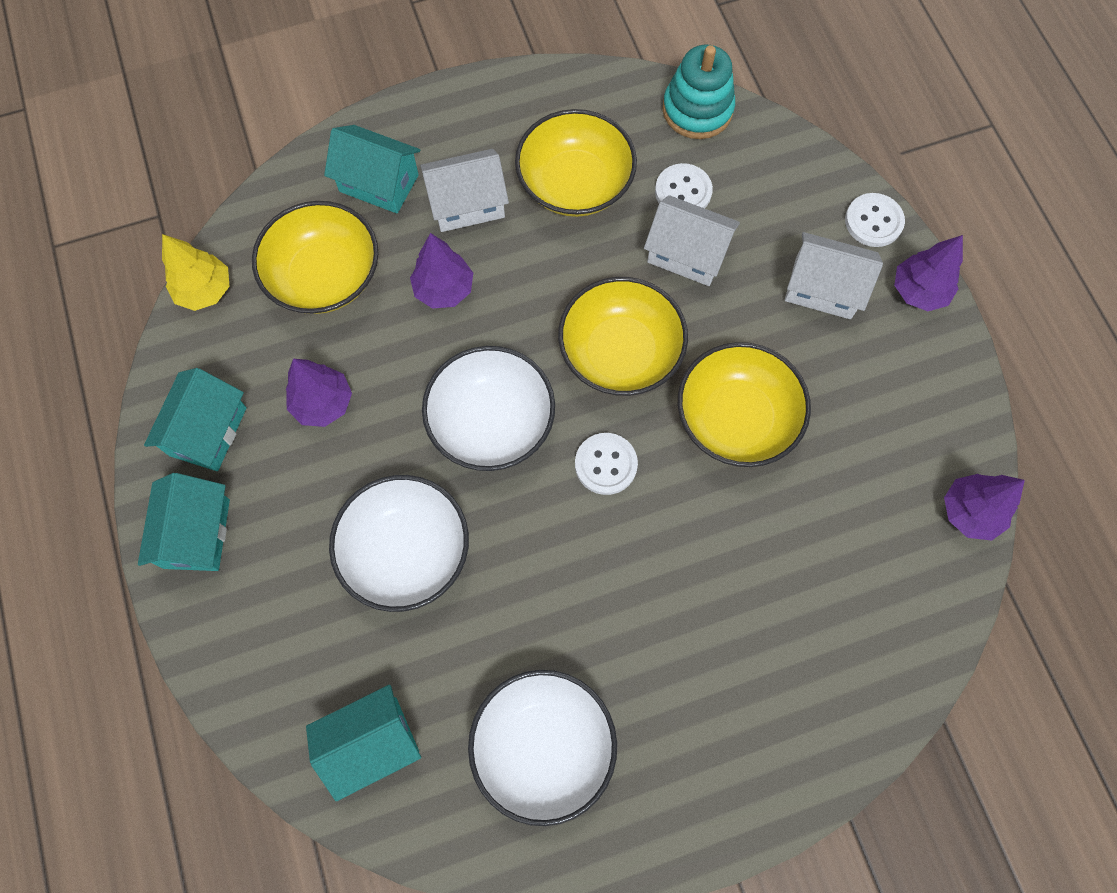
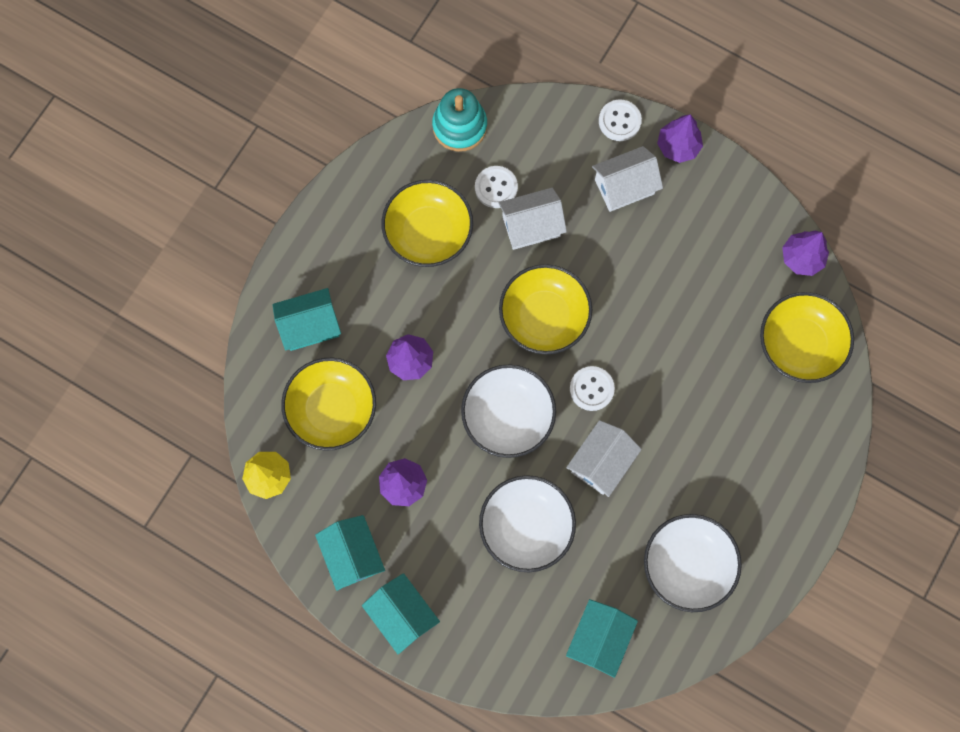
camera: 40 degrees left, 5 degrees up
white house [420,149,509,232] -> white house moved to [566,420,642,497]
yellow bowl [678,342,811,467] -> yellow bowl moved to [760,292,854,383]

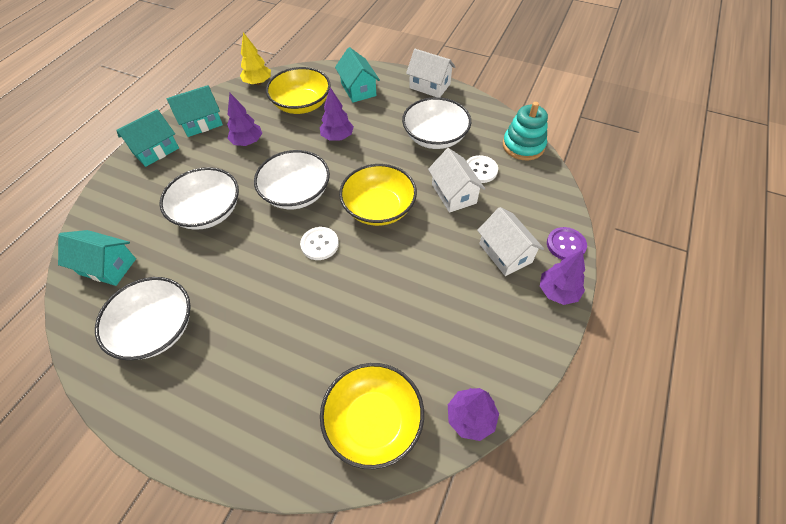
camera: 85 degrees right, 20 degrees down
yellow bowl [381,180,473,267] -> white bowl [402,97,471,149]
white house [566,420,642,497] -> white house moved to [406,49,456,97]
white button [599,100,642,141] -> purple button [547,227,587,260]

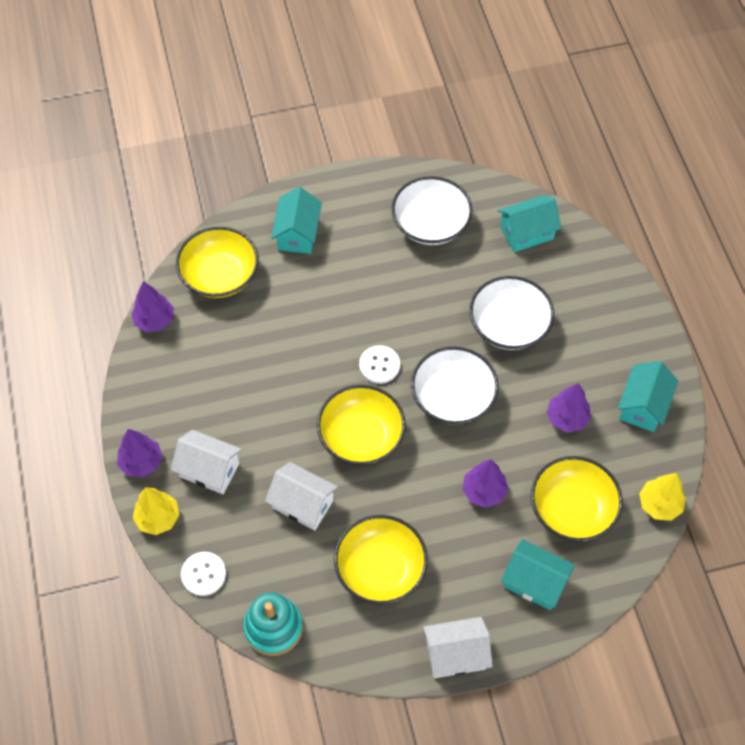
camera: 140 degrees right, 5 degrees up
turquoise house [116,109,179,167] -> turquoise house moved to [271,187,322,254]
white bowl [402,97,471,149] -> yellow bowl [334,515,428,605]
white button [466,155,498,183] -> white button moved to [181,552,226,596]
purple button [547,227,587,260] -> yellow tree [133,487,179,535]

